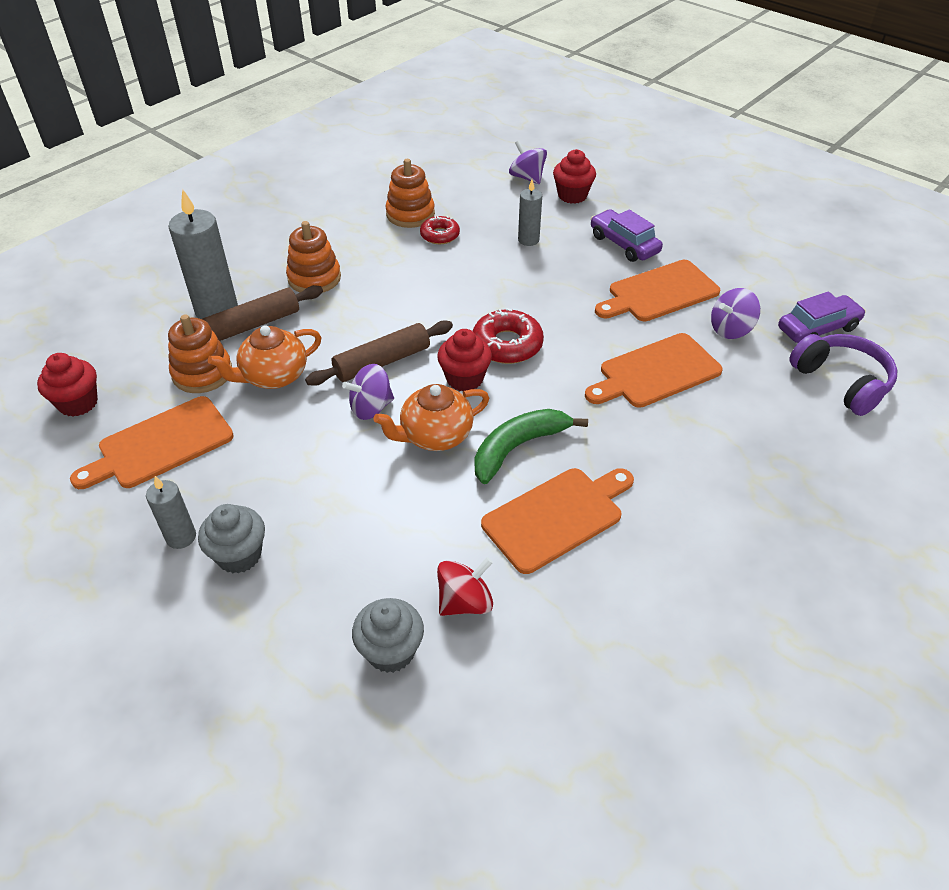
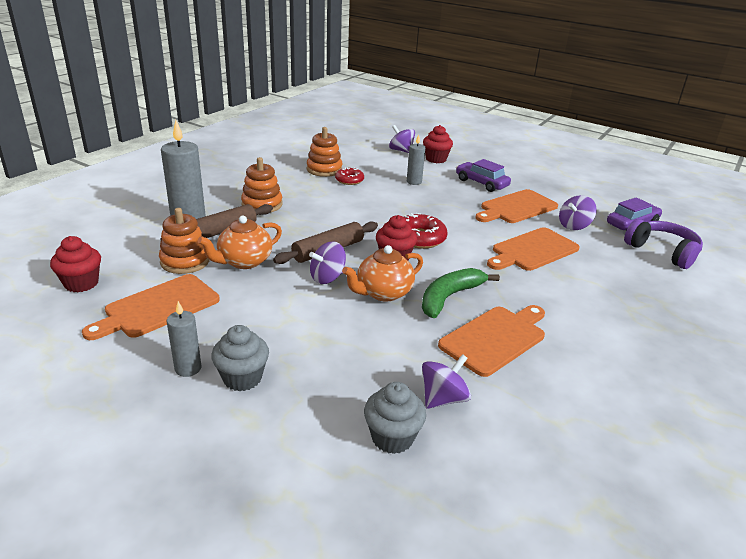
camera: 10 degrees left, 15 degrees down
red spinning top [437,557,493,616] -> purple spinning top [422,354,471,409]

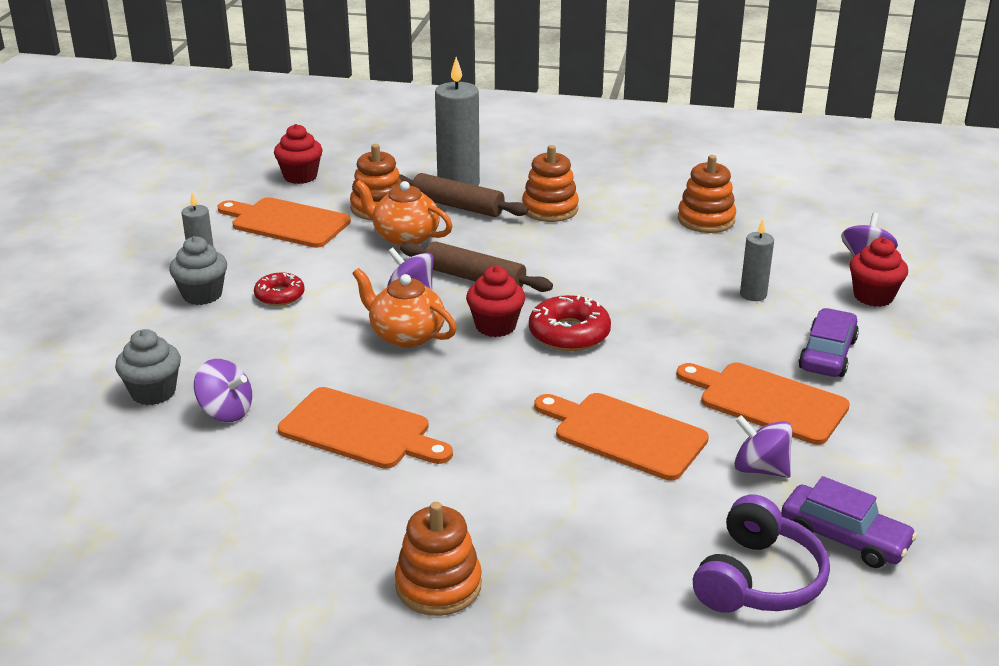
camera: 70 degrees right, 0 degrees up
red donut [335,167,364,185] -> red donut moved to [254,273,305,306]
green banana [422,268,500,318] -> none
none -> orange stacking toy [395,502,482,616]

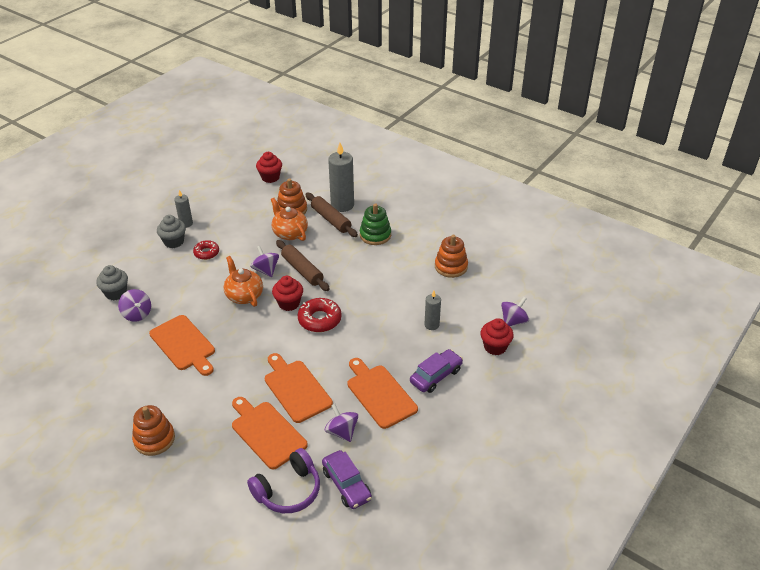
camera: 25 degrees right, 10 degrees up
orange cutting board [218,197,351,248] -> orange cutting board moved to [232,397,308,469]
orange stacking toy [522,145,579,222] -> green stacking toy [360,203,391,245]

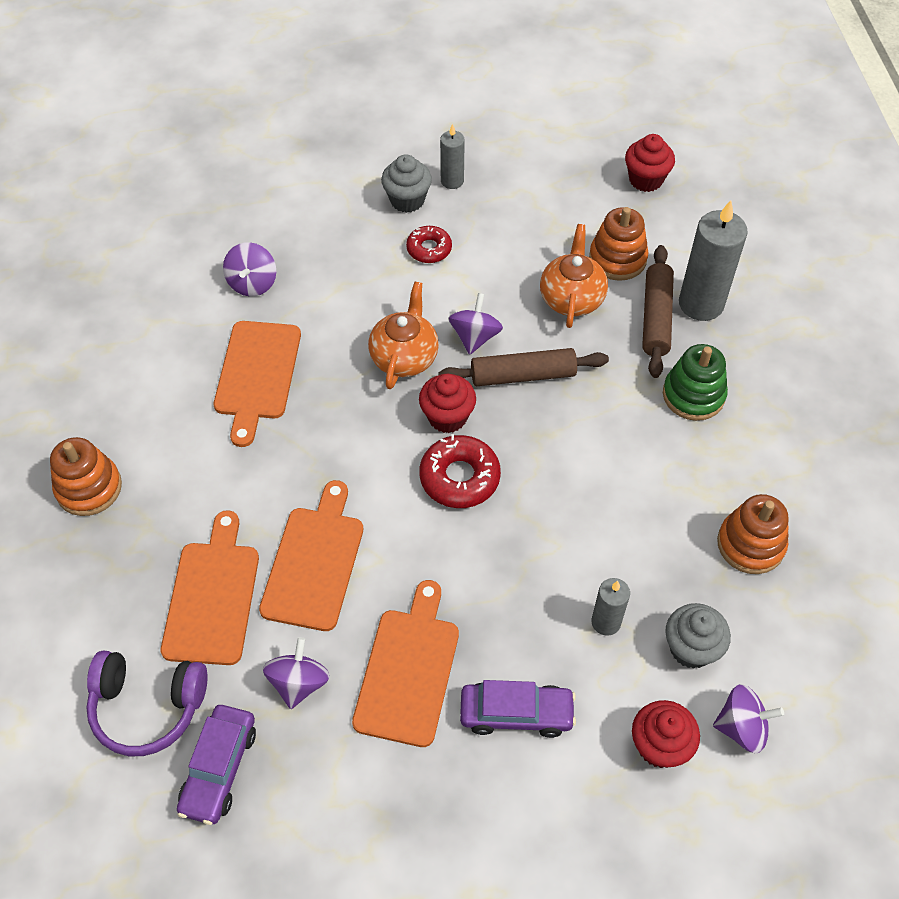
camera: 45 degrees right, 15 degrees up
grey cupcake [96,265,128,300] -> grey cupcake moved to [665,603,731,669]
brown rolling pin [276,240,330,291] -> brown rolling pin turned 75 degrees clockwise [439,348,609,386]

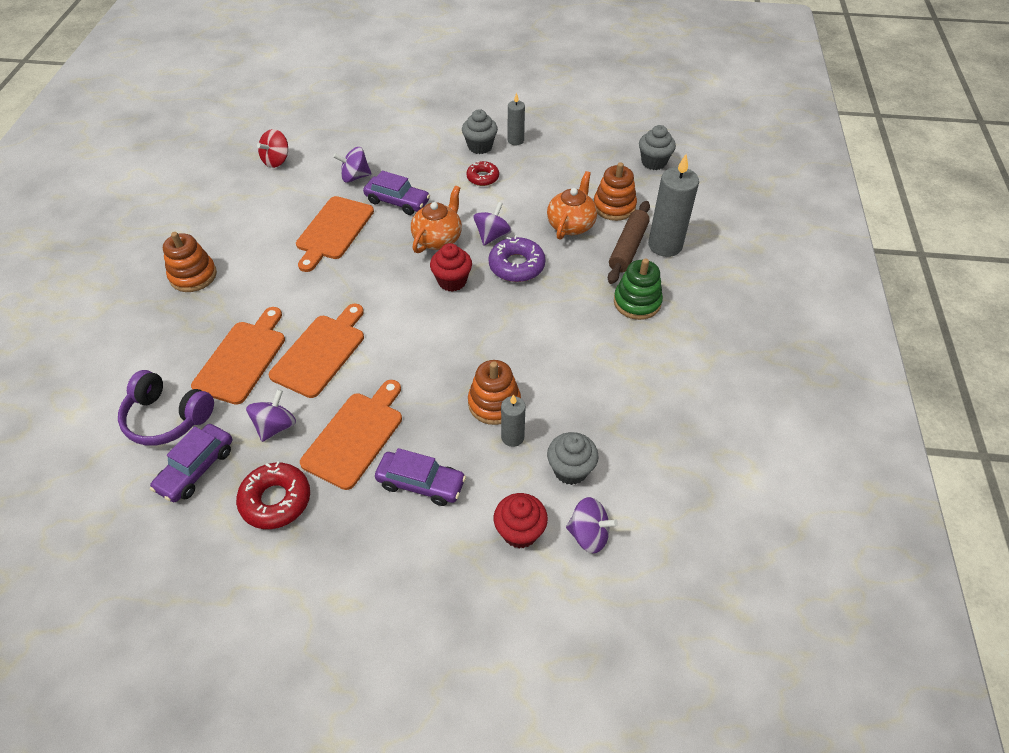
camera: 15 degrees right, 5 degrees down
purple spinning top [223,242,276,296] -> purple spinning top turned 60 degrees clockwise [333,147,372,183]
red donut [419,434,501,508] -> red donut moved to [236,461,310,529]
brown rolling pin [439,348,609,386] -> purple donut [488,235,546,282]
red cupcake [625,134,675,192] -> grey cupcake [639,125,676,170]
orange stacking toy [717,494,789,574] -> orange stacking toy moved to [468,360,521,425]
none -> red spinning top [257,129,288,168]
none -> purple car [363,171,430,215]

